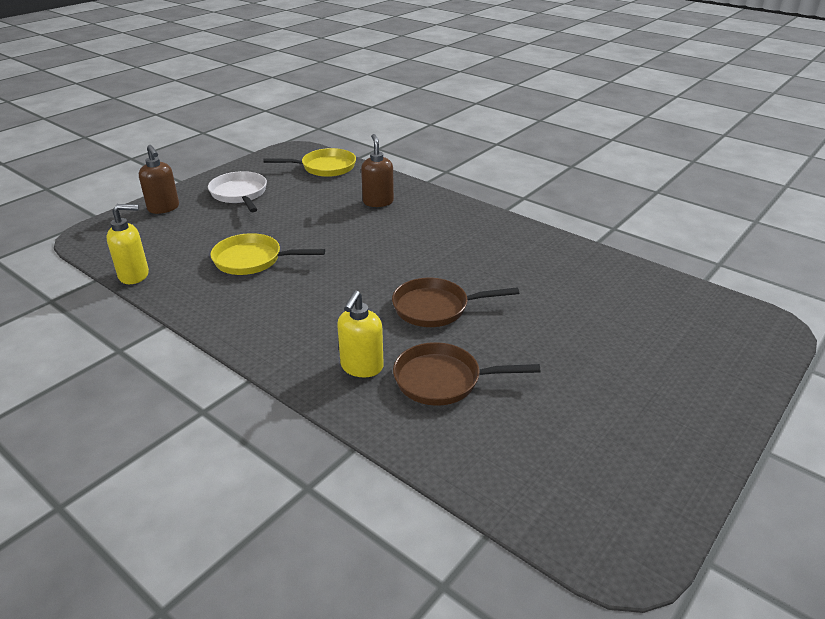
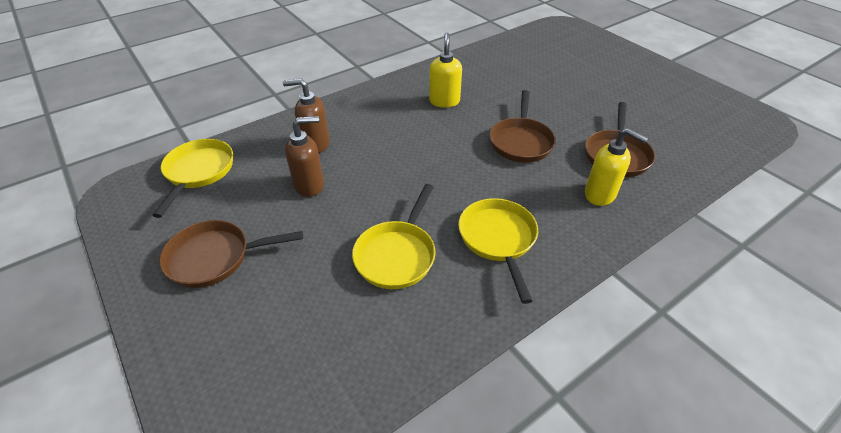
camera: 75 degrees left, 10 degrees up
yellow soap dispenser [107,204,149,284] -> yellow soap dispenser moved to [429,32,462,108]
brown soap dispenser [139,145,179,214] -> brown soap dispenser moved to [285,116,324,197]
white pan [208,171,267,212] -> brown pan [159,220,303,288]
none -> yellow pan [458,198,538,304]

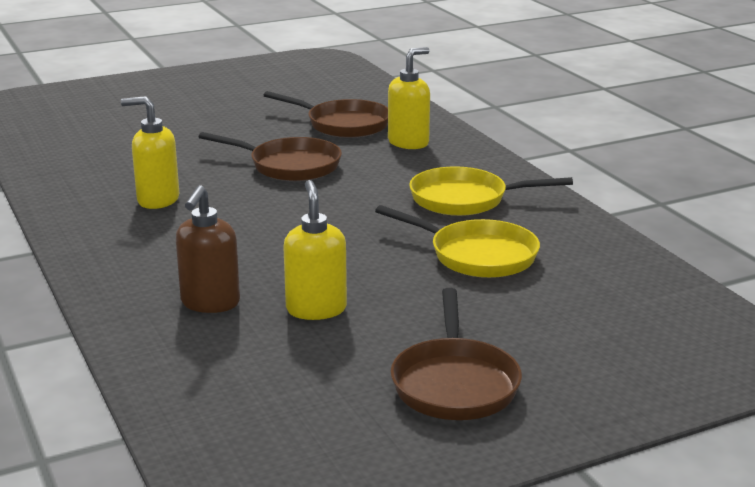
camera: 80 degrees left, 20 degrees down
yellow pan [152,139,233,218] -> none
brown soap dispenser [285,116,324,197] -> yellow soap dispenser [283,180,347,320]

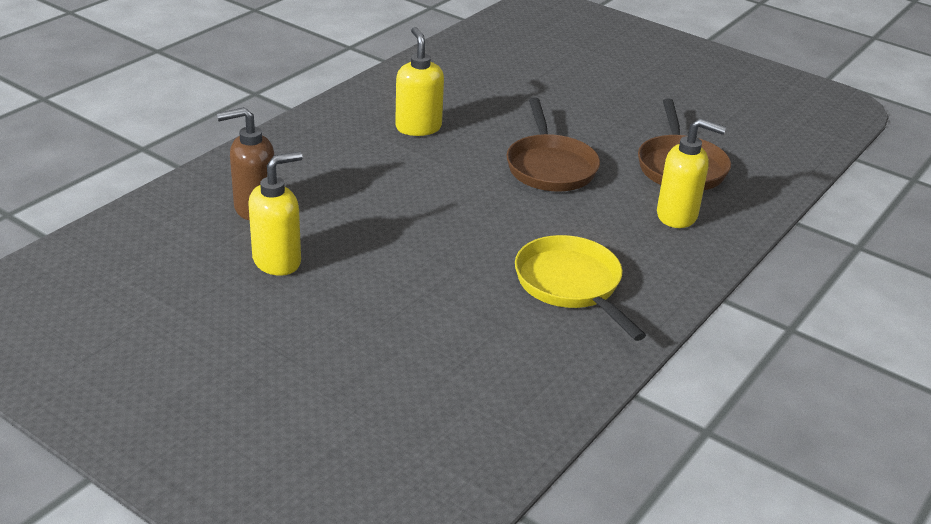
camera: 60 degrees right, 10 degrees up
yellow pan [375,205,540,278] -> none
brown pan [390,288,522,420] -> none

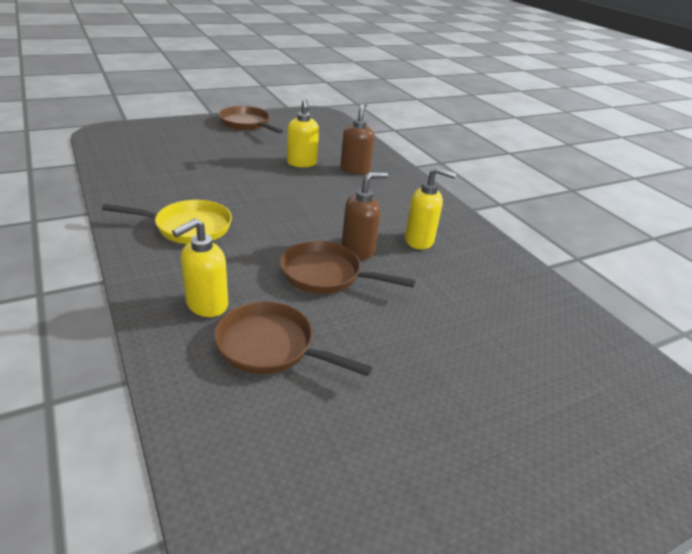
camera: 115 degrees right, 0 degrees up
none -> brown pan [219,106,283,134]
none -> brown soap dispenser [342,172,388,259]

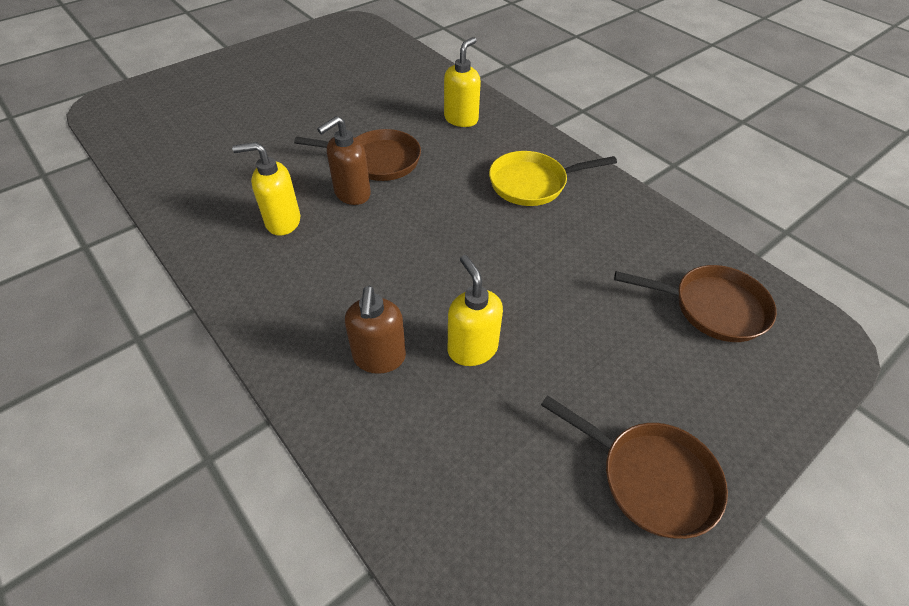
camera: 170 degrees right, 15 degrees up
brown pan [214,301,372,376] -> brown pan moved to [614,265,777,342]

